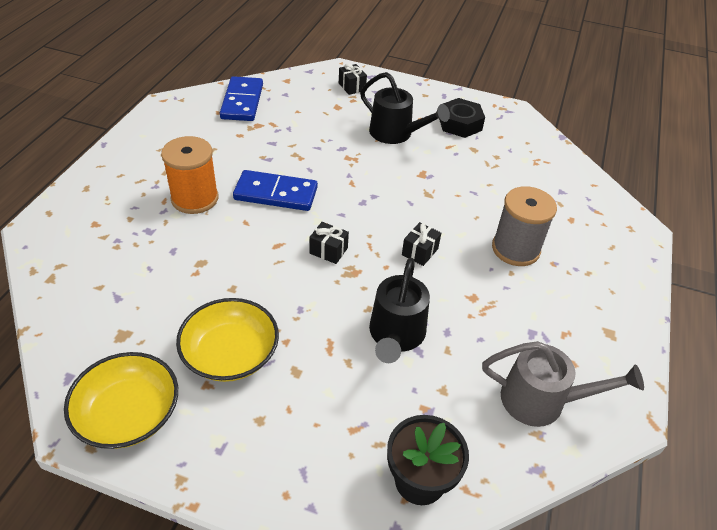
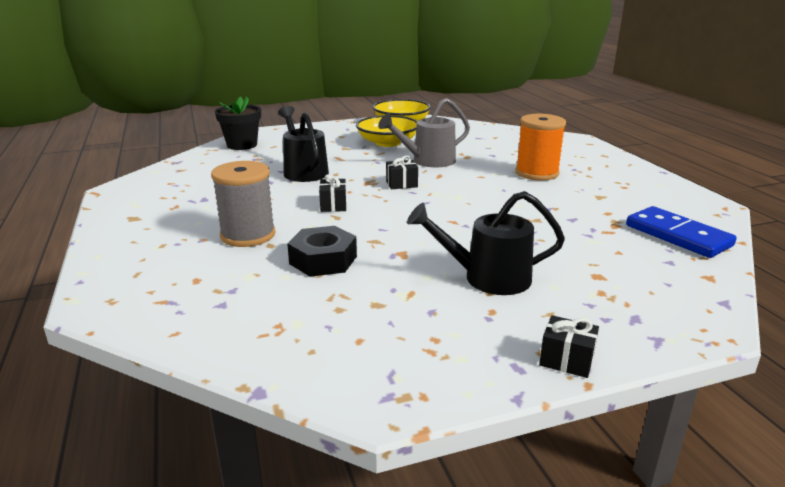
camera: 145 degrees right, 20 degrees down
blue domino [233,170,318,211] -> none
black gift [339,64,367,95] -> black gift moved to [539,315,599,378]
black nut [439,98,485,138] -> black nut moved to [287,226,357,277]
grey watering can [482,341,644,427] -> grey watering can moved to [378,98,470,167]

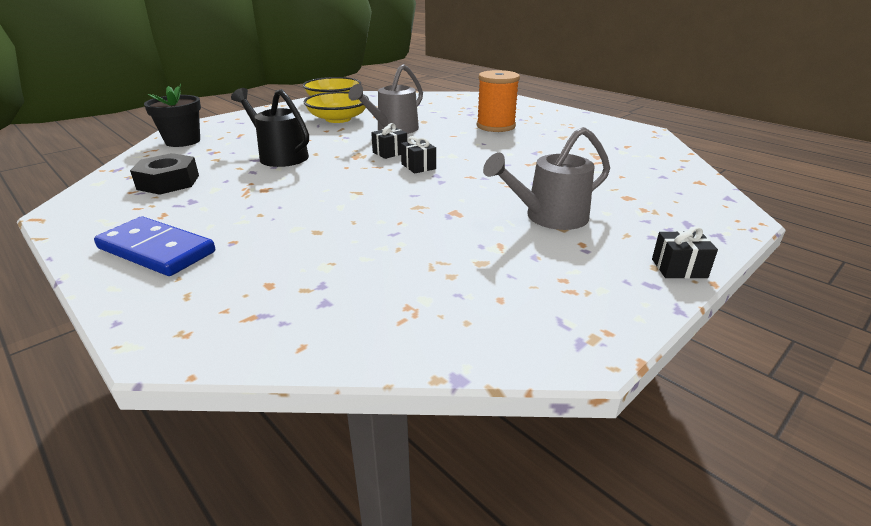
camera: 25 degrees left, 5 degrees up
grey spool [211,161,276,247] -> none
black nut [287,226,357,277] -> black nut moved to [130,153,199,195]
black gift [319,174,347,212] -> black gift moved to [401,136,436,174]
black watering can [407,191,565,295] -> grey watering can [483,127,610,230]
blue domino [626,206,737,258] -> blue domino moved to [94,216,215,276]

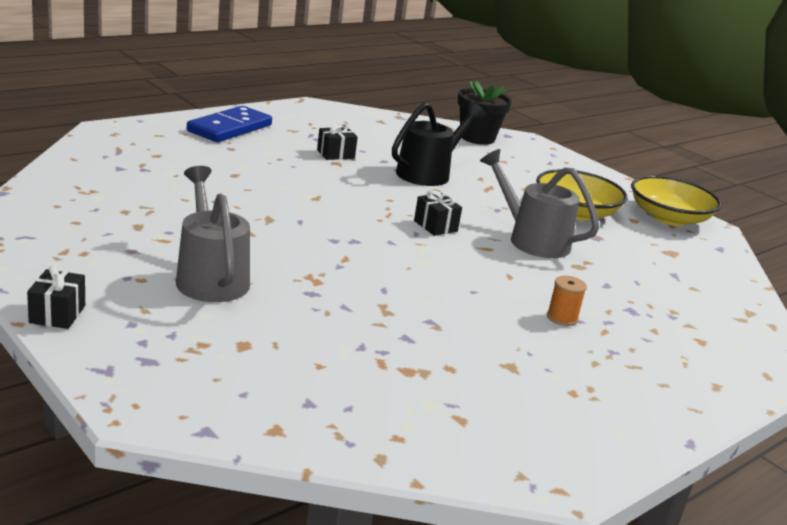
camera: 90 degrees right, 5 degrees down
black nut [130,153,199,195] -> none
black gift [401,136,436,174] -> black gift moved to [317,122,358,160]
orange spool [477,70,520,132] -> orange spool [547,276,587,326], size x0.47

